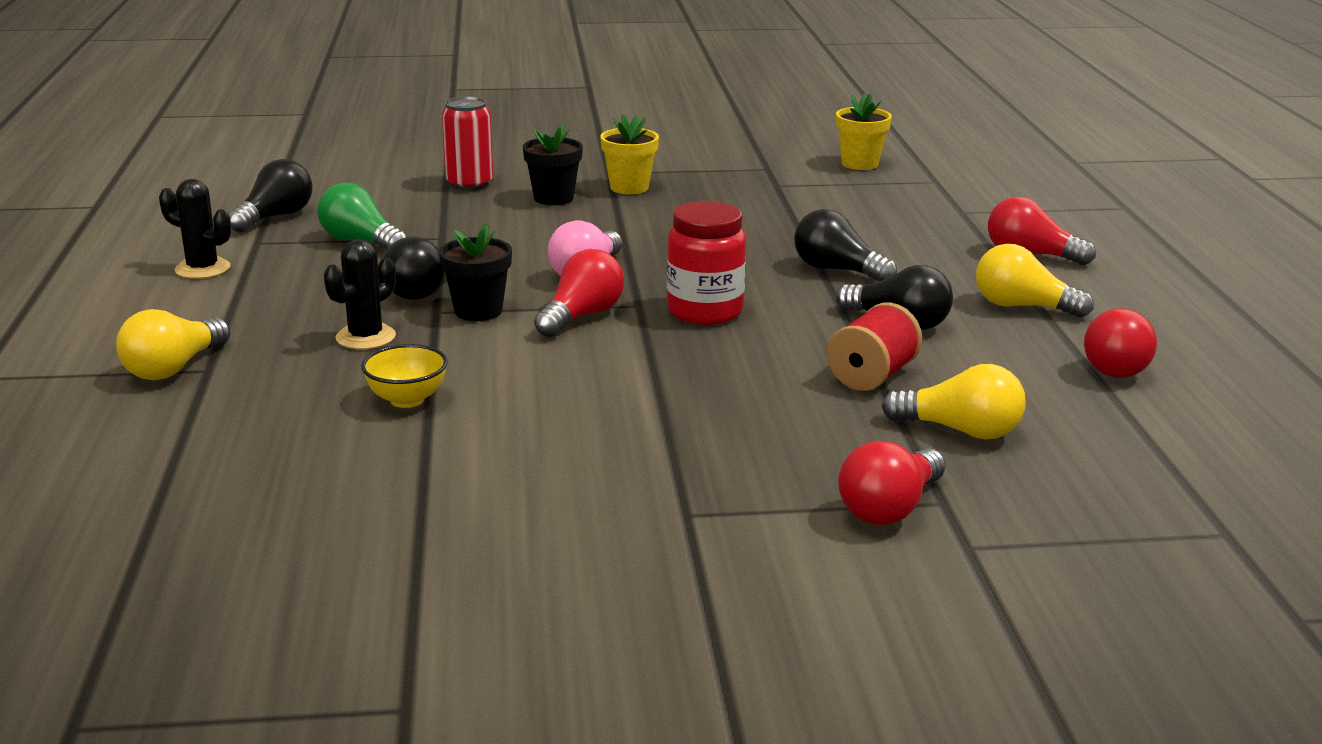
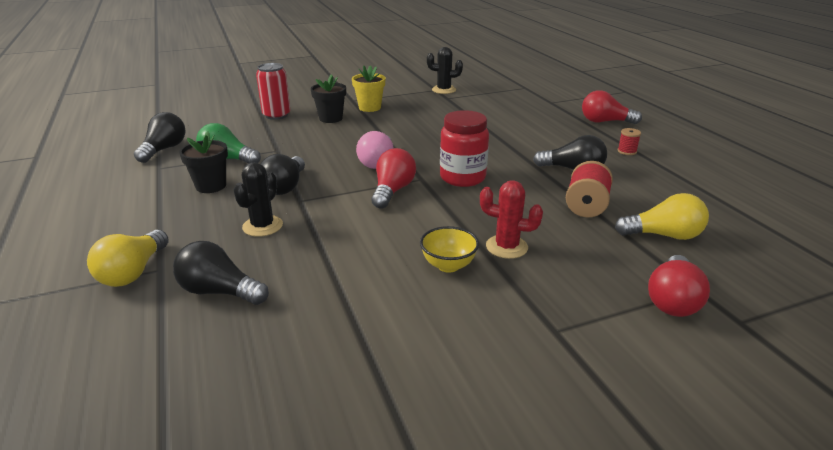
camera: 15 degrees left, 5 degrees up
black cactus [159,179,231,279] -> black cactus moved to [427,47,463,94]
yellow bowl [361,344,448,408] -> yellow bowl moved to [420,226,479,273]
black flower pot [439,223,512,321] -> black flower pot moved to [179,131,228,193]
black light bulb [794,209,897,281] -> black light bulb moved to [173,241,269,305]
yellow flower pot [836,93,892,170] -> none
yellow light bulb [976,244,1094,318] -> red spool [618,128,641,155]
red light bulb [1084,308,1157,378] -> none
none -> red cactus [480,180,543,259]

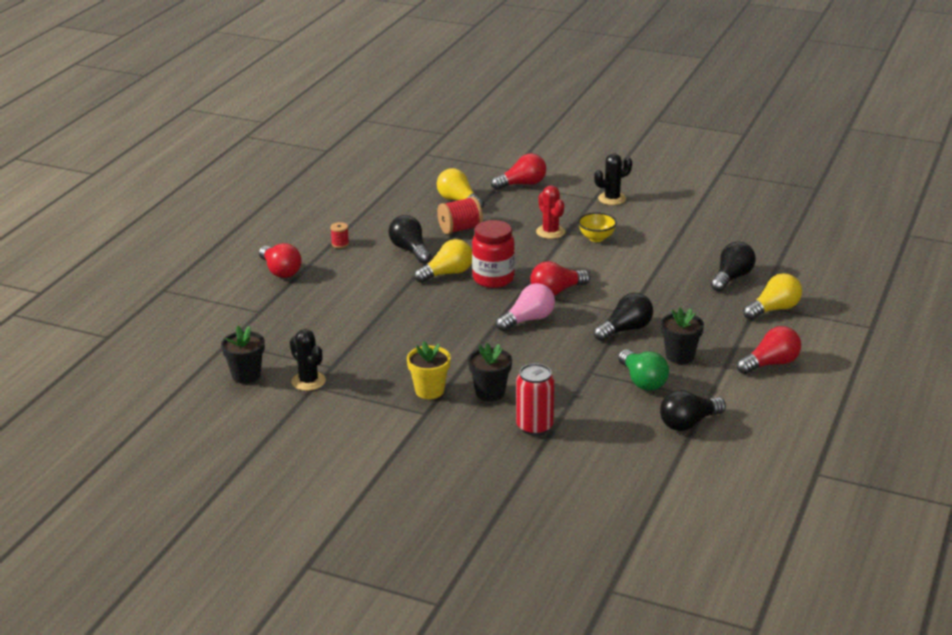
camera: 135 degrees left, 0 degrees up
black light bulb [173,241,269,305] -> black light bulb turned 120 degrees counterclockwise [711,242,756,292]
black cactus [234,162,283,237] -> black cactus moved to [594,154,632,205]
none -> black flower pot [221,326,265,384]
none -> yellow light bulb [414,239,472,283]
none -> red light bulb [737,326,801,374]

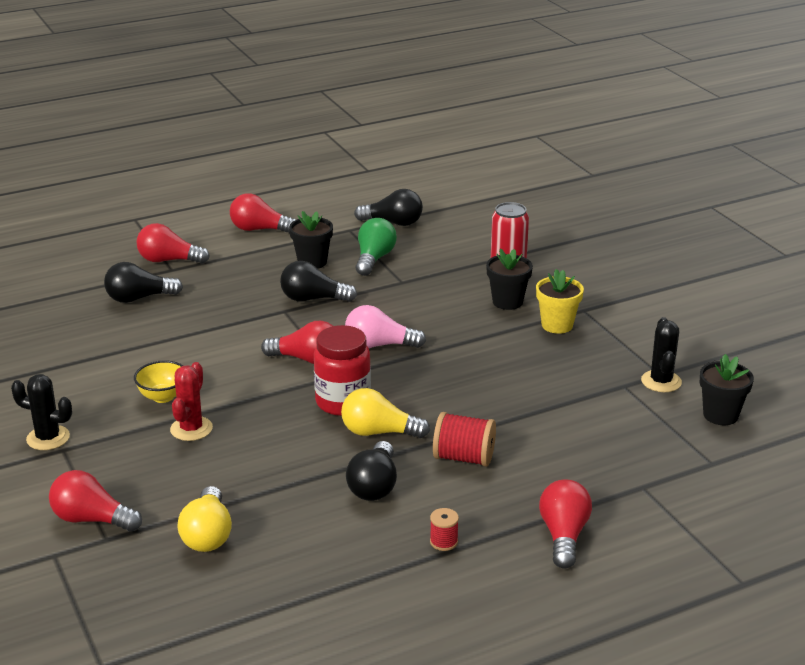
camera: 140 degrees left, 0 degrees up
red spool [437,196,483,235] -> red spool moved to [433,412,496,467]
yellow light bulb [743,273,802,320] -> red light bulb [136,223,210,264]

